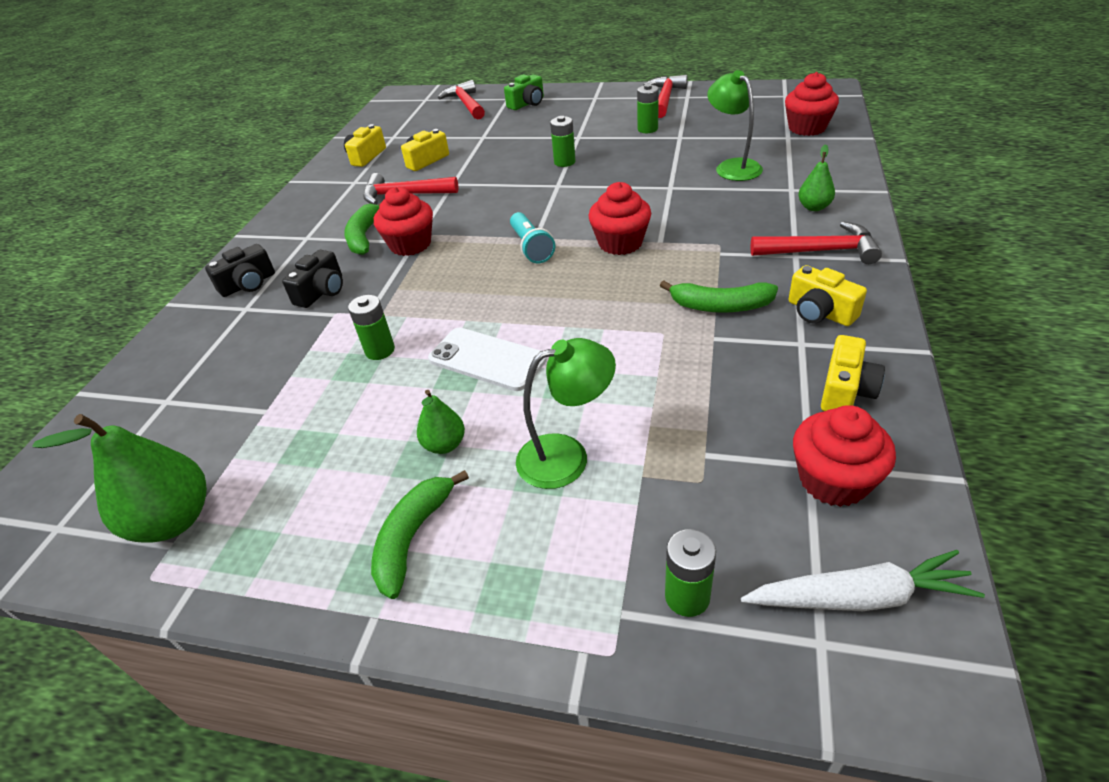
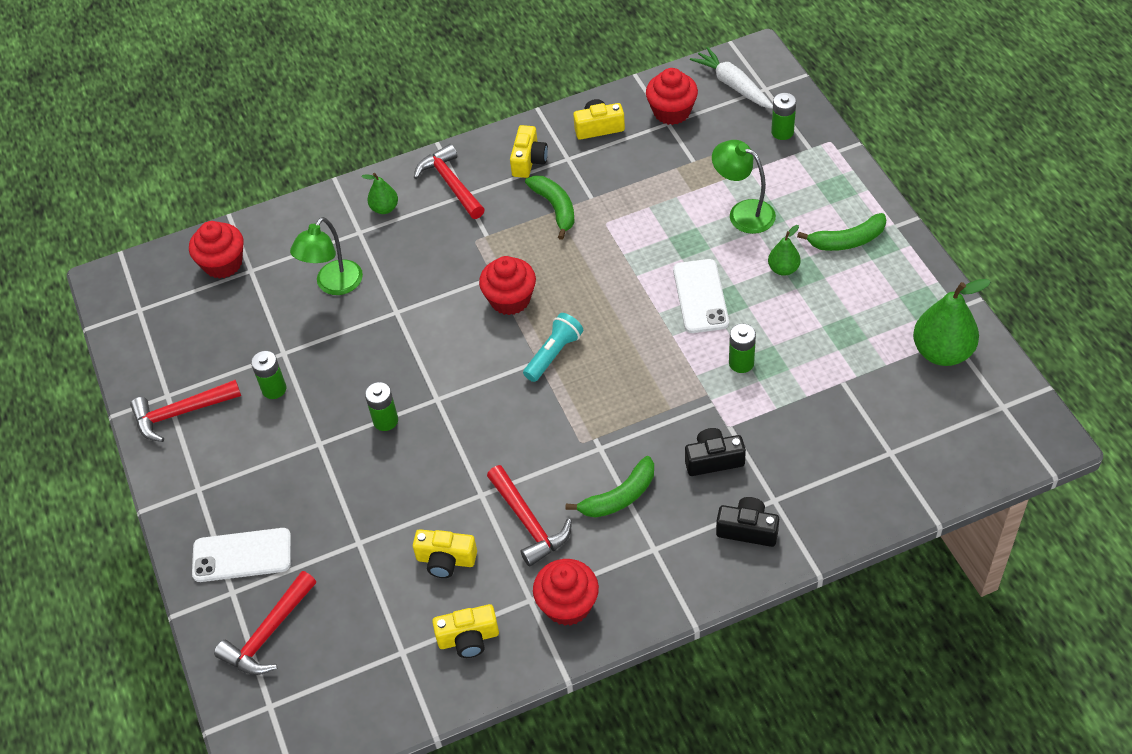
camera: 125 degrees left, 10 degrees up
red cupcake [374,187,433,256] -> red cupcake moved to [533,559,599,626]
green camera [504,74,544,110] -> white phone [192,528,291,582]

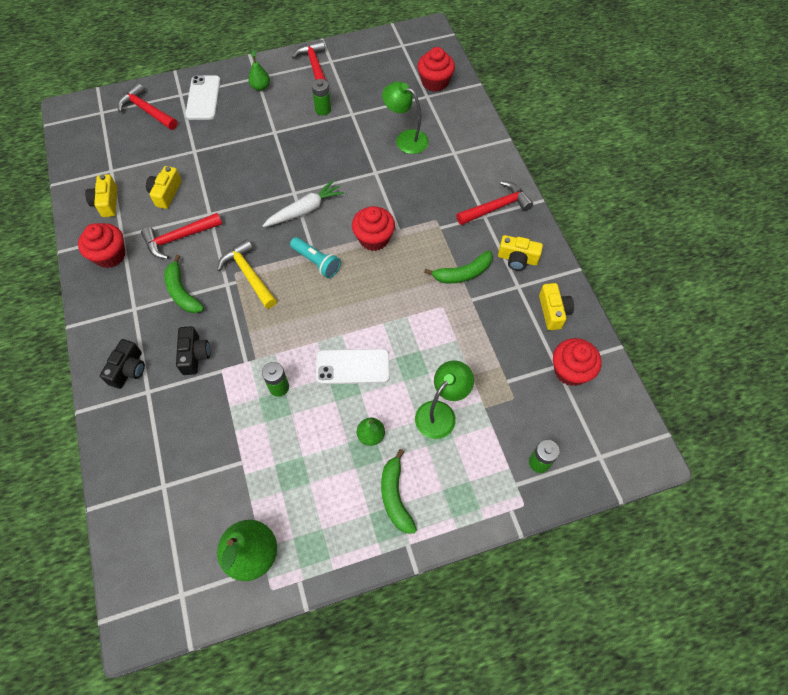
camera: 90 degrees right, 10 degrees up
green pear [361,173,398,214] -> green pear moved to [248,50,270,91]
green battery [365,382,398,431] -> none
white carrot [690,47,773,109] -> white carrot moved to [263,180,344,227]
none -> yellow hammer [217,239,277,309]

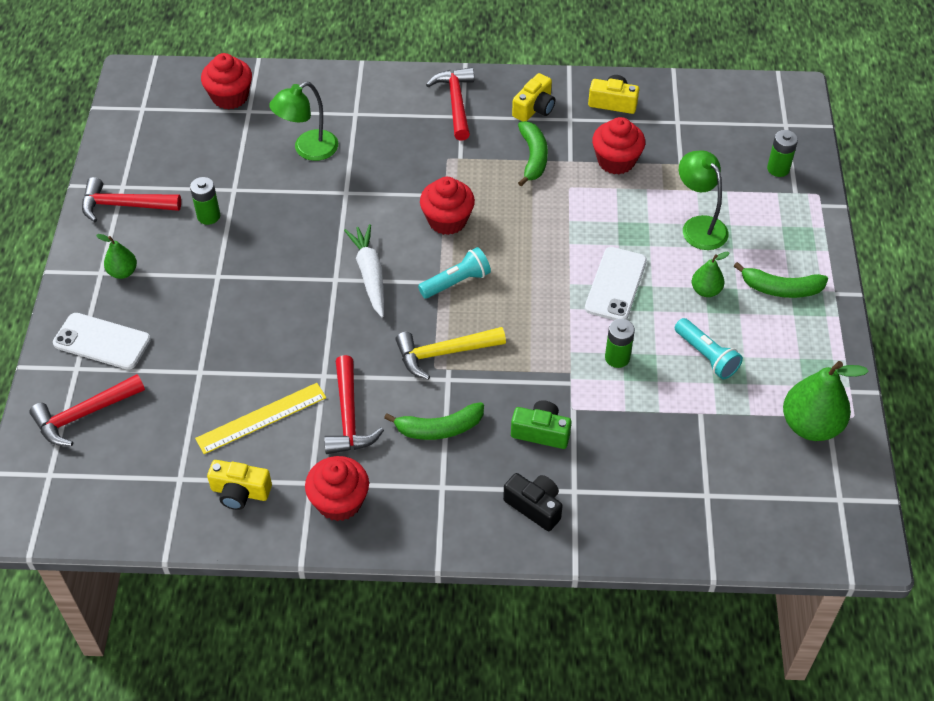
camera: 70 degrees left, 10 degrees down
yellow camera [146,166,182,209] -> yellow ruler [195,383,326,454]
black camera [176,326,210,375] -> green camera [511,400,572,449]
red cupcake [553,338,602,386] -> red cupcake moved to [592,117,645,174]
none -> turquoise flashlight [675,318,743,380]

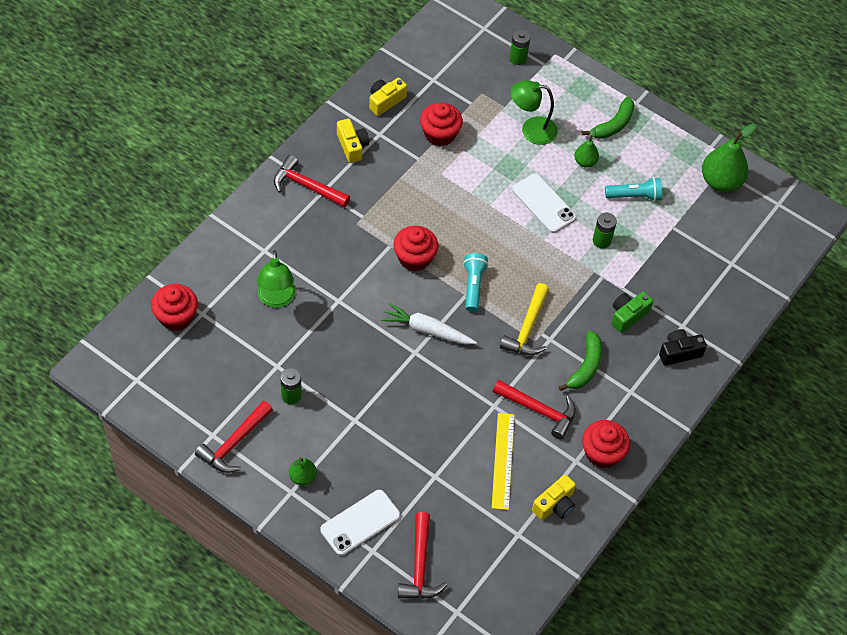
camera: 60 degrees left, 5 degrees up
green banana [518,121,548,187] -> none

